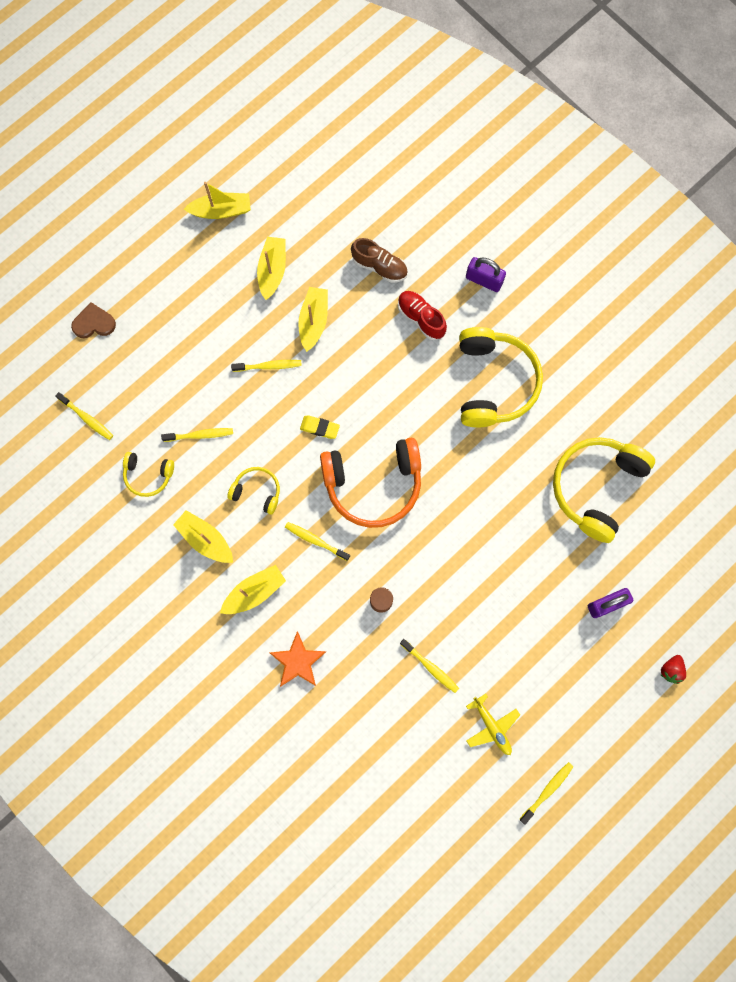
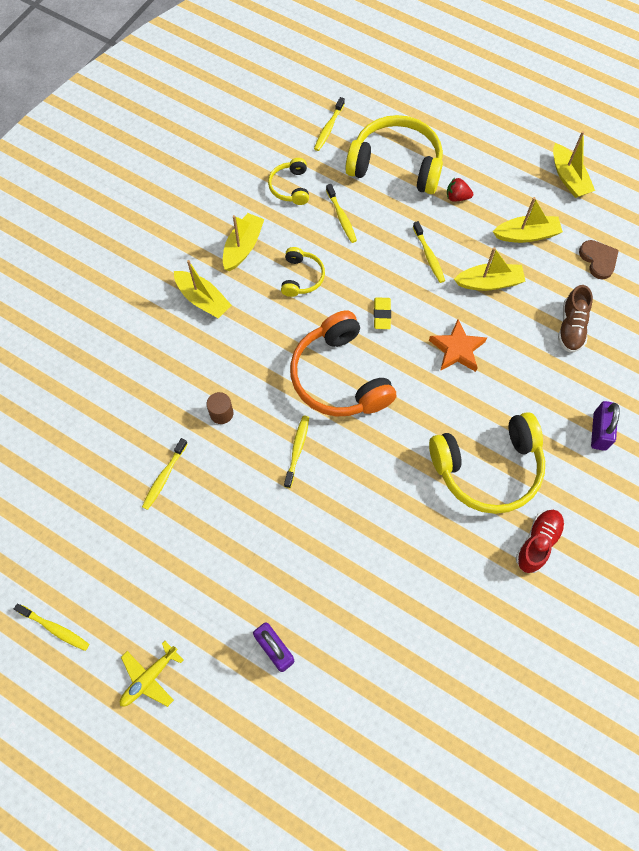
camera: 75 degrees right, 10 degrees down
brown heart [71,302,116,338] -> brown heart moved to [579,240,619,279]
orange star [270,631,326,687] -> orange star moved to [429,319,487,372]
yellow toothbrush [285,522,350,561] -> yellow toothbrush moved to [284,416,309,488]
red shoe [398,291,447,340] -> red shoe moved to [516,510,565,573]
yellow plane [466,694,520,755] -> yellow plane moved to [120,641,183,707]
yellow headphones [553,437,655,543] -> yellow headphones moved to [345,115,443,194]
red strawberry [660,655,686,684] -> red strawberry moved to [447,178,473,202]

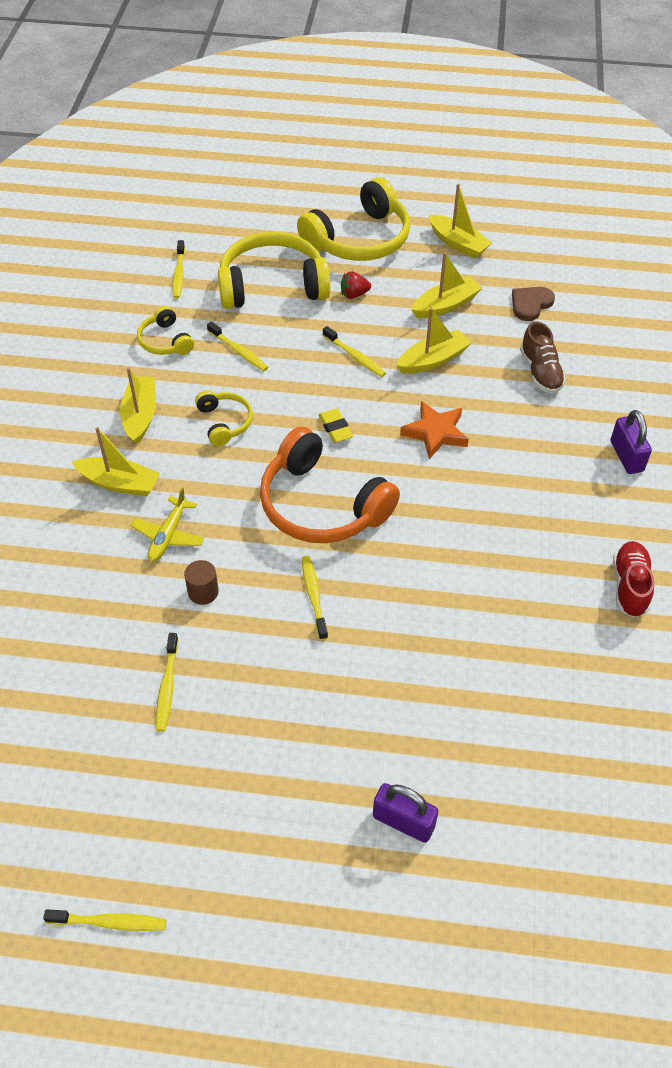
camera: 25 degrees left, 15 degrees down
yellow plane [120,641,183,707] -> yellow plane moved to [130,488,204,562]
yellow headphones [429,412,545,514] -> yellow headphones moved to [297,177,410,261]
brown heart [579,240,619,279] -> brown heart turned 90 degrees counterclockwise [512,287,555,321]

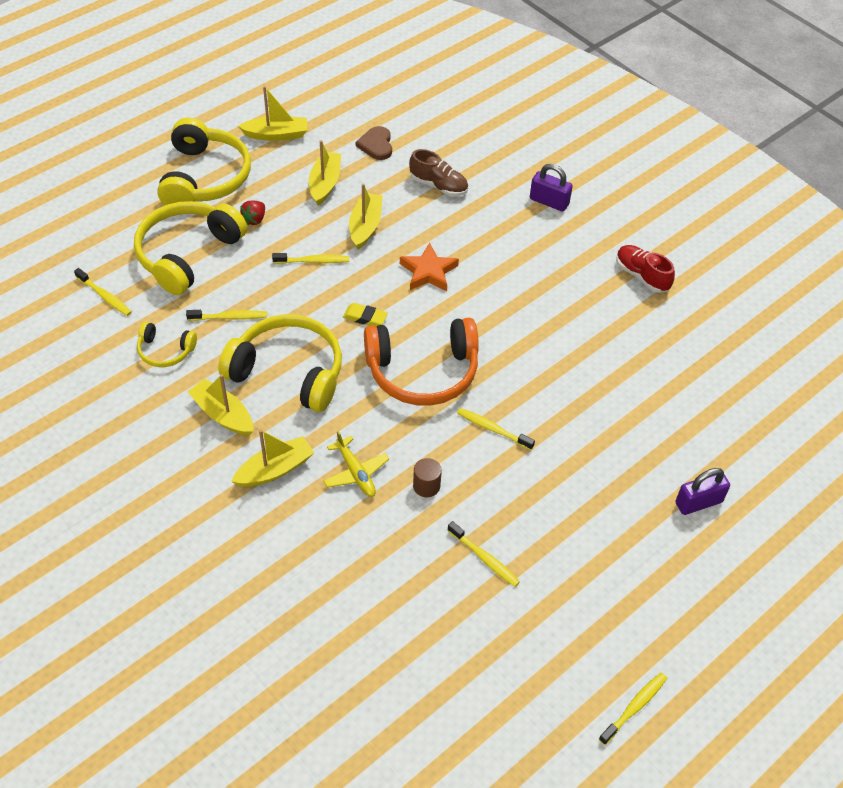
camera: 50 degrees left, 0 degrees up
yellow headphones [195,390,253,446] -> yellow headphones [218,314,342,412], size x2.00

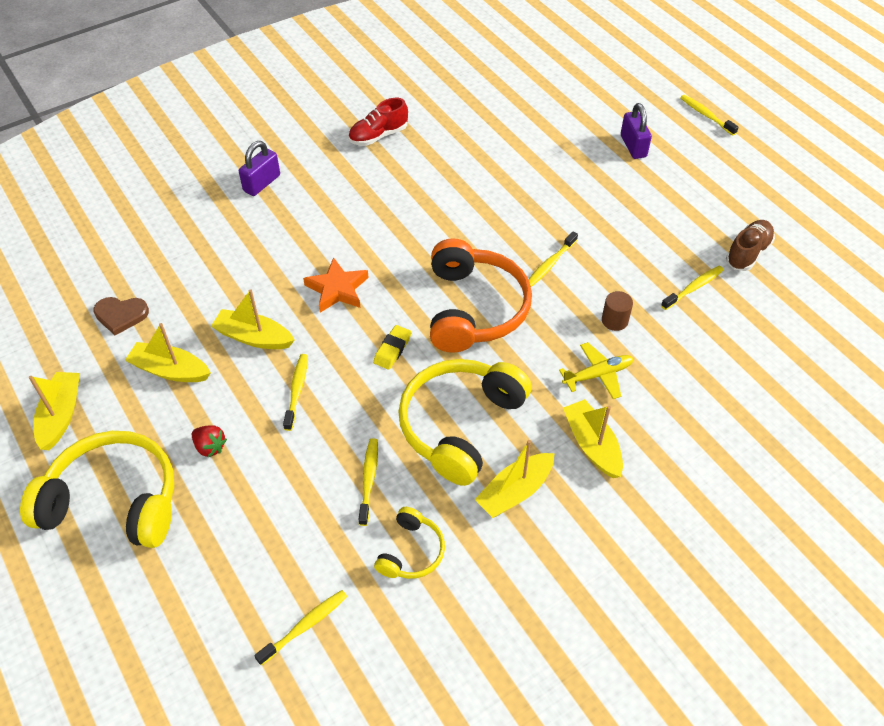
camera: 80 degrees left, 0 degrees up
yellow headphones [134,201,247,295] -> none
brown shoe [409,149,468,196] -> brown shoe moved to [726,220,775,271]
yellow toothbrush [599,673,667,745] -> yellow toothbrush moved to [680,95,739,136]

